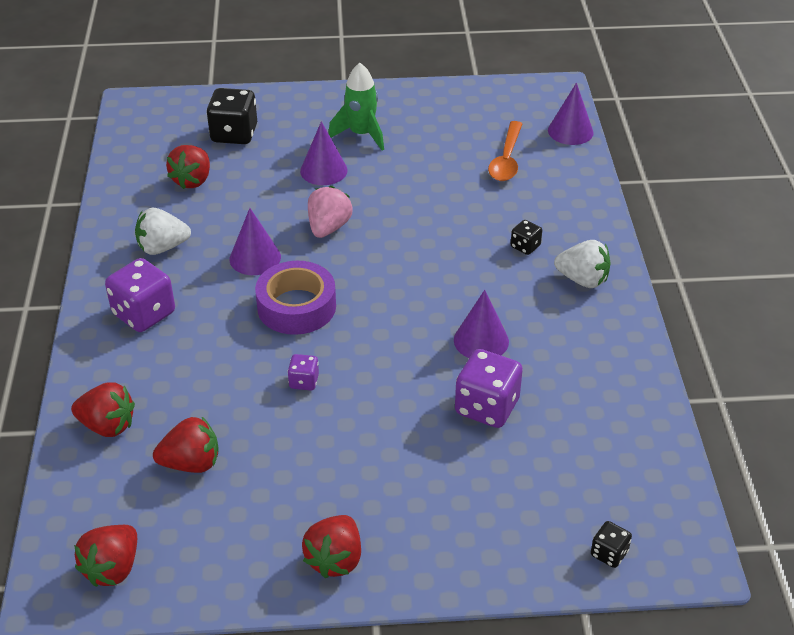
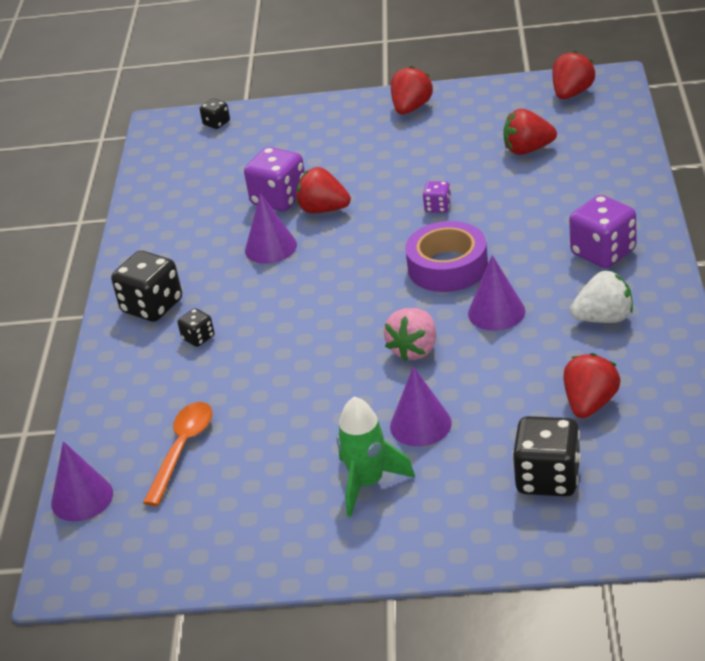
camera: 170 degrees left, 5 degrees down
red strawberry [71,382,135,437] -> red strawberry moved to [296,167,351,213]
white strawberry [554,240,611,288] -> black dice [111,251,182,322]

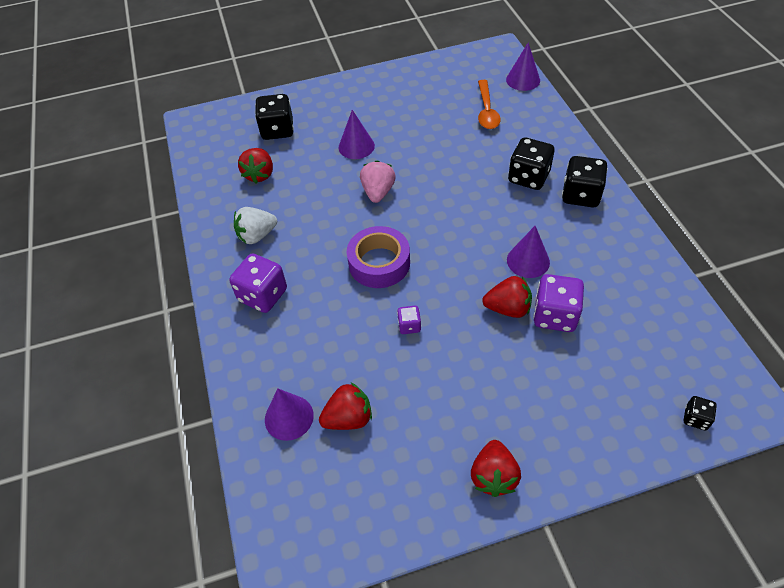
camera: 160 degrees right, 15 degrees up
black dice [177,308,214,347] -> black dice [508,138,555,190], size x1.95
green rocket [336,396,415,517] -> none
purple cone [468,255,525,331] -> purple cone moved to [265,388,314,441]
red strawberry [553,51,595,99] -> none

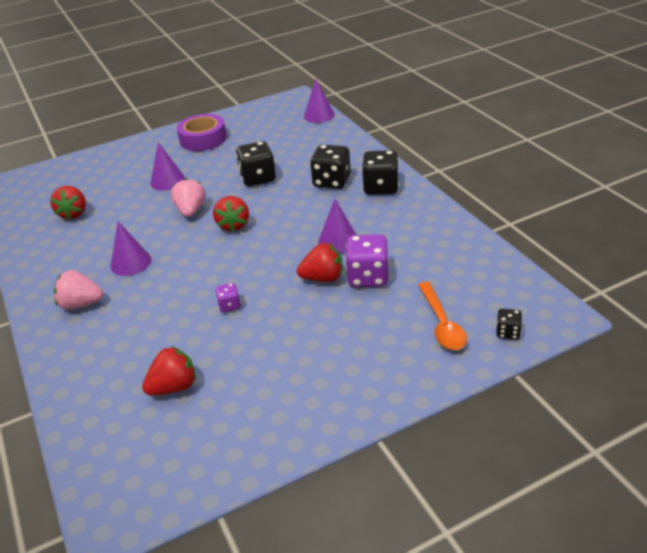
camera: 10 degrees left, 15 degrees down
purple dice [229,253,287,313] -> pink strawberry [54,270,103,310]
white strawberry [234,207,277,244] -> none
black dice [255,94,294,140] -> black dice moved to [236,141,276,186]
purple cone [265,388,314,441] -> purple cone moved to [111,221,151,276]
purple tape [347,226,410,288] -> purple tape moved to [177,114,227,151]
red strawberry [471,440,521,497] -> red strawberry moved to [213,196,249,232]
orange spoon [478,80,501,129] -> orange spoon moved to [418,282,467,350]

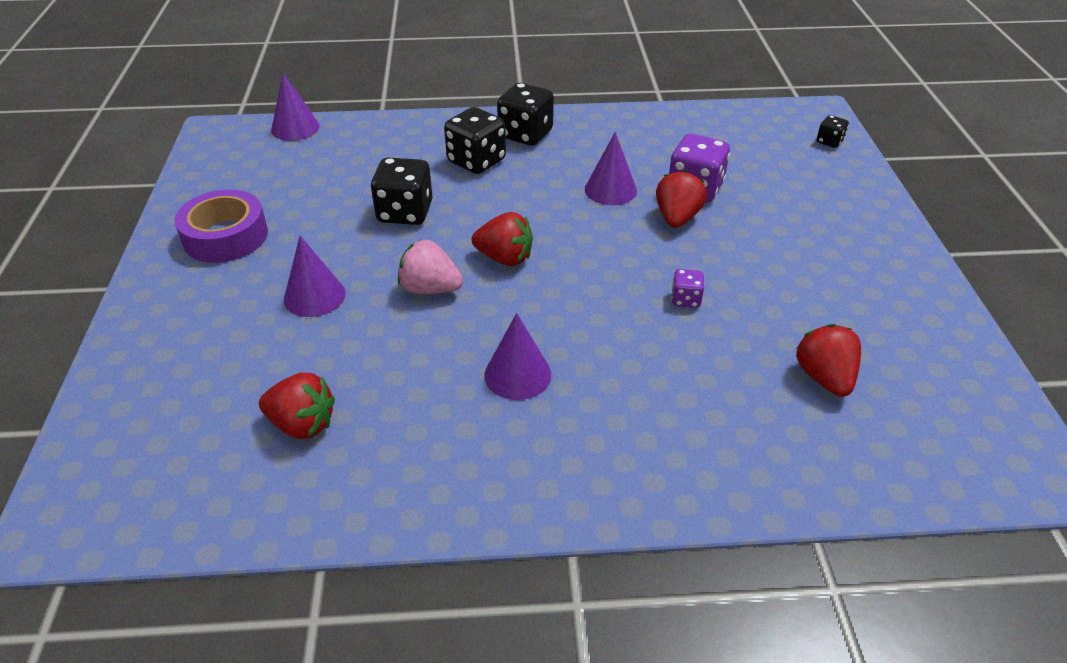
camera: 70 degrees left, 5 degrees up
pink strawberry [54,270,103,310] -> none
orange spoon [418,282,467,350] -> none

